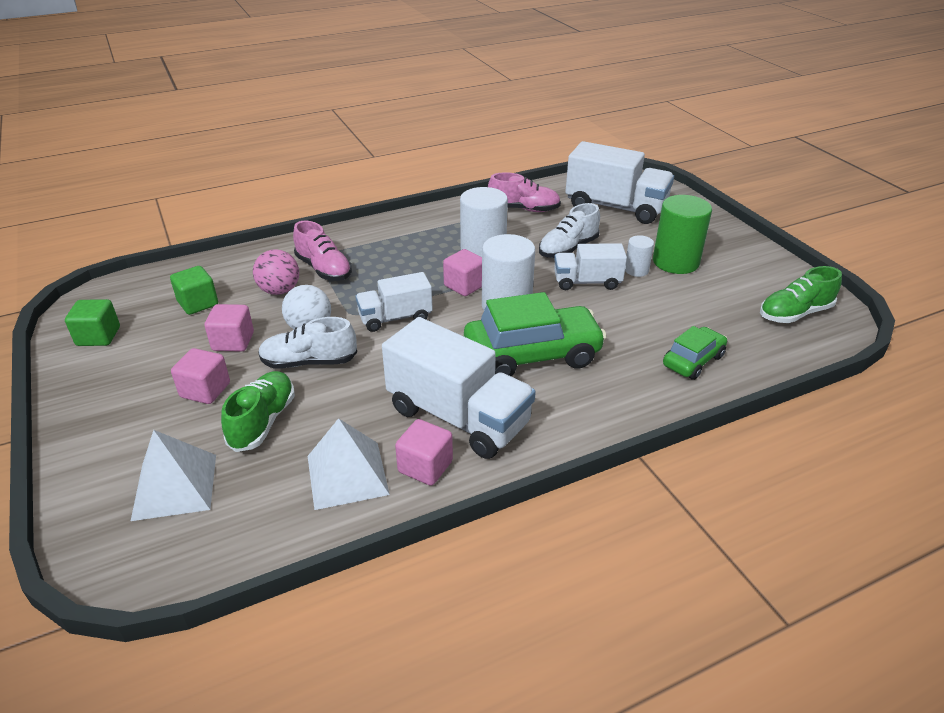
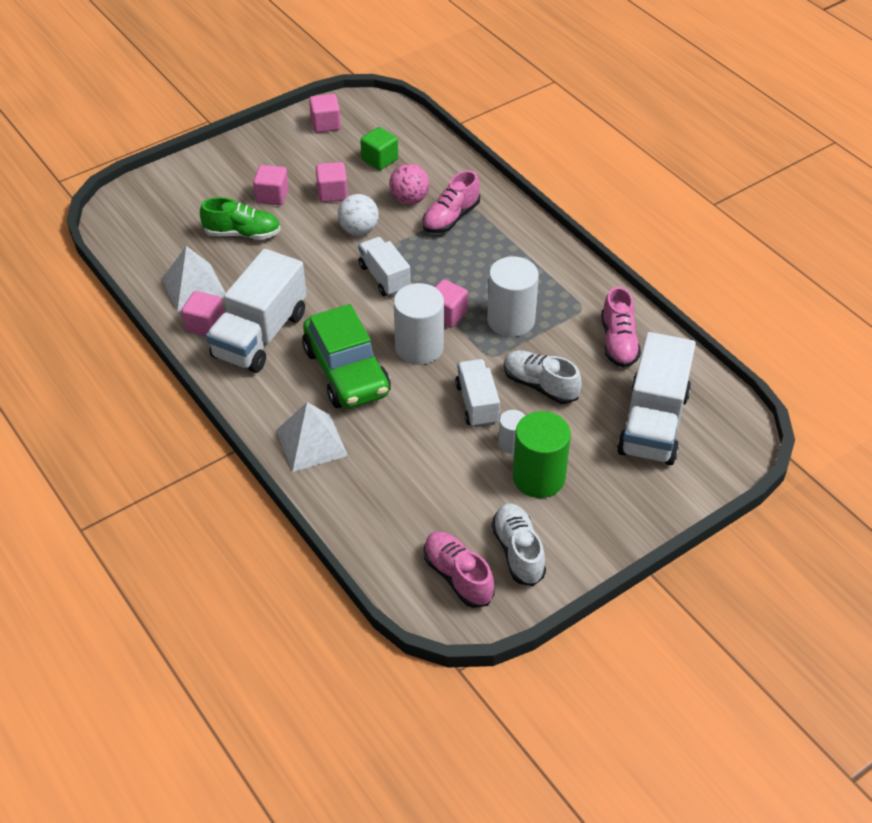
camera: 80 degrees right, 10 degrees up
green cube [65,299,120,346] -> pink cube [309,94,341,133]
white pyramid [131,430,216,521] -> white pyramid moved to [276,402,348,472]
white shoe [258,317,357,369] -> white shoe moved to [492,503,546,586]
green car [663,326,727,380] -> none
green shoe [760,266,842,323] -> pink shoe [424,531,495,608]

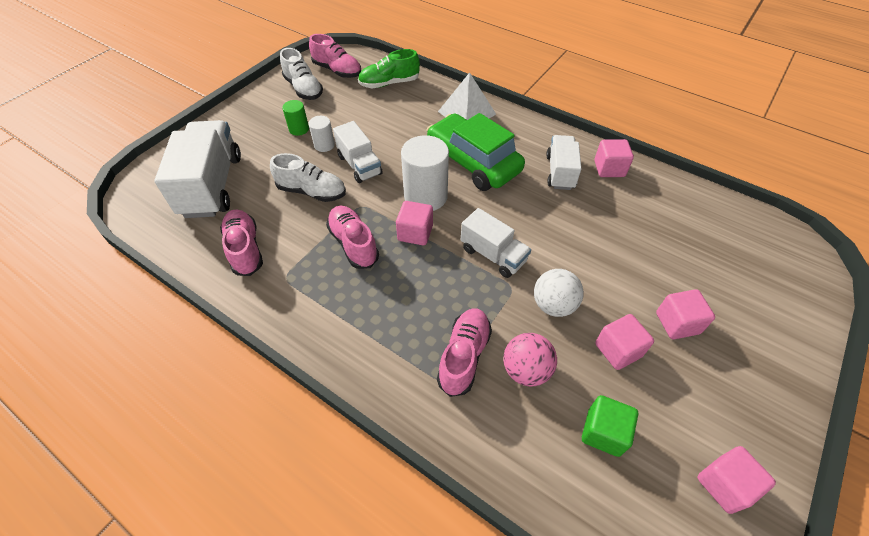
camera: 160 degrees right, 5 degrees up
white pyramid [162,246,225,312] -> none
green shoe [200,197,281,239] -> green shoe moved to [358,49,420,88]
white truck [206,249,306,373] -> white truck [546,135,581,190], size x0.59
white cylinder [487,256,539,337] -> pink shoe [326,206,379,269]
green cylinder [513,411,571,498] -> green cylinder [282,100,309,136], size x0.52

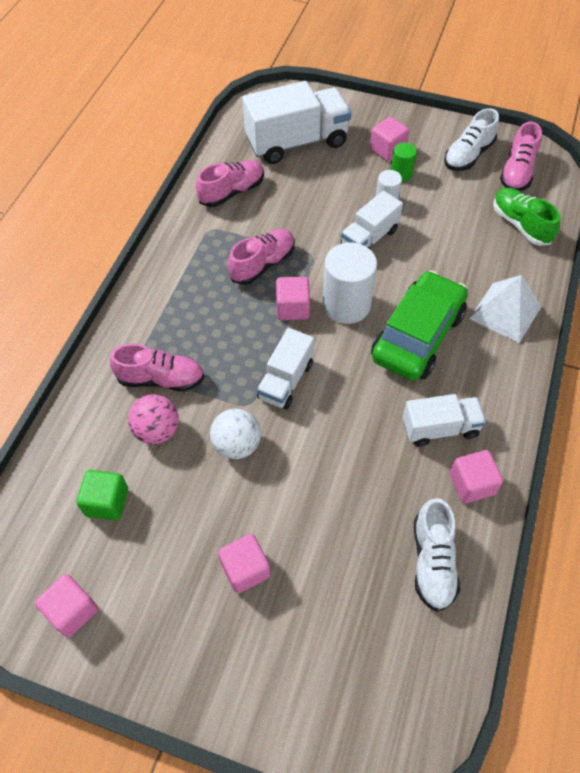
camera: 75 degrees right, 5 degrees up
white shoe [270,153,346,202] -> white shoe moved to [414,498,460,612]
pink cube [595,314,654,370] -> pink cube moved to [370,117,409,162]

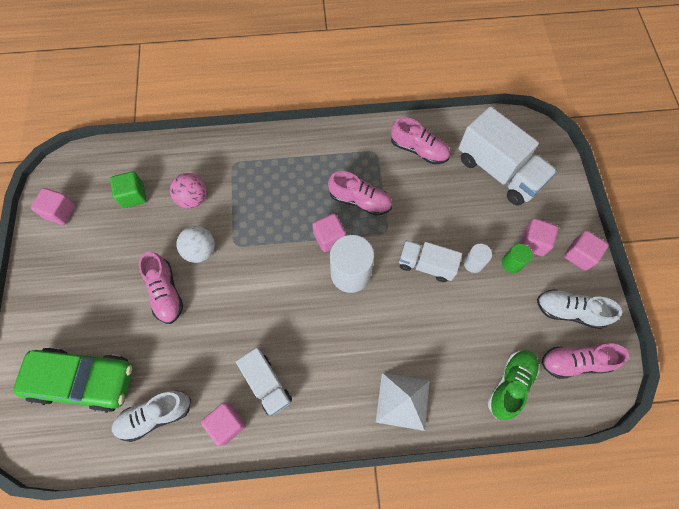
camera: 65 degrees right, 10 degrees up
pink shoe [110,344,205,391] -> pink shoe moved to [139,252,183,324]
pink cube [218,534,270,593] -> pink cube moved to [564,230,609,271]
white truck [257,328,314,409] -> none
green car [371,270,468,381] -> green car moved to [13,347,133,413]

